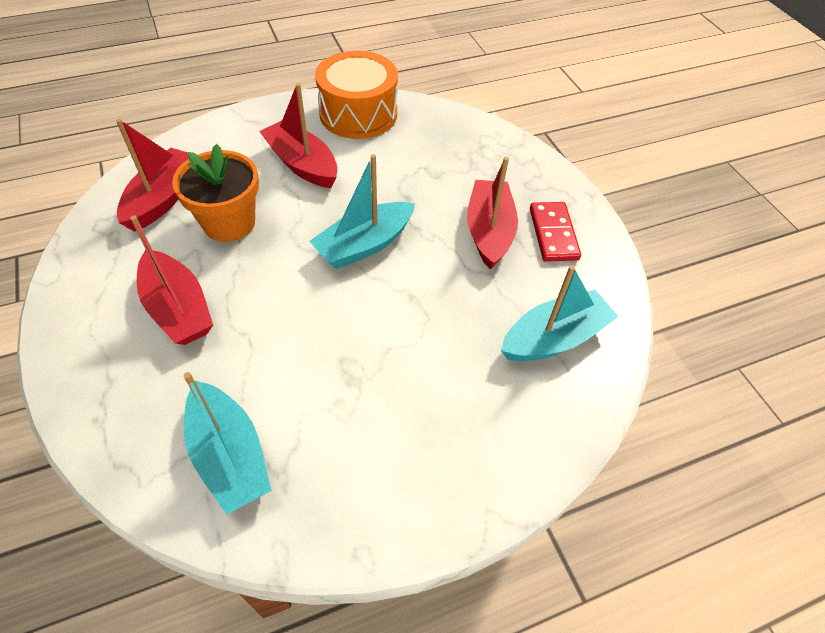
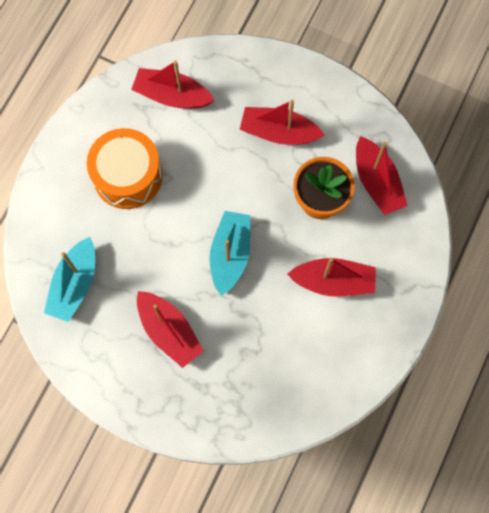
camera: 140 degrees right, 20 degrees up
turquoise boat [184,372,272,515] -> red boat [131,60,215,109]
orange drum [315,51,398,139] -> orange drum moved to [87,128,163,209]
red domino [530,202,581,262] -> none

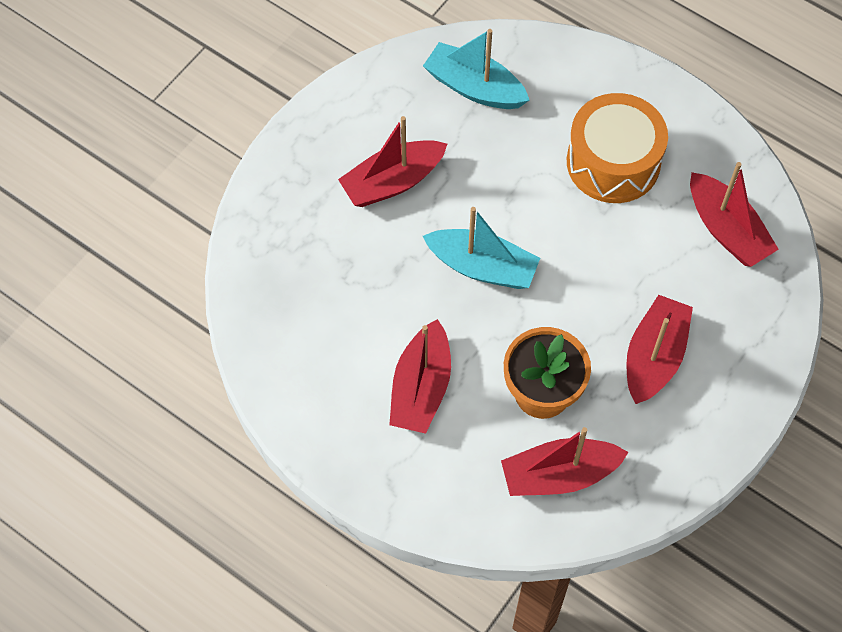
camera: 100 degrees right, 10 degrees down
red boat [131,60,215,109] -> red boat turned 120 degrees clockwise [690,162,779,267]

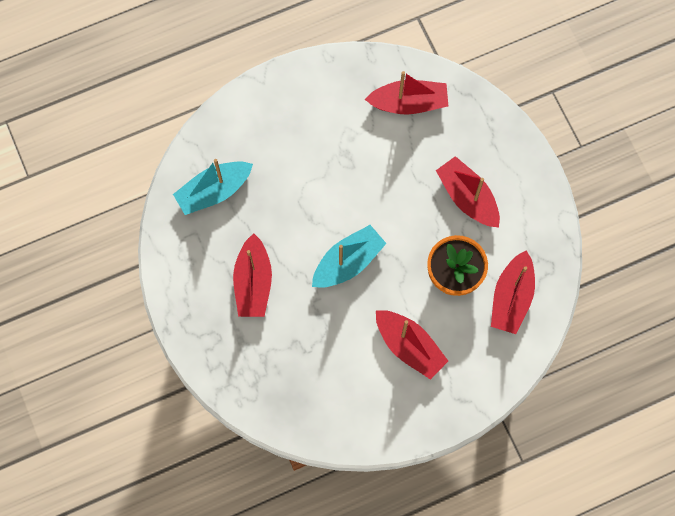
camera: 60 degrees left, 10 degrees up
orange drum [567,93,668,203] -> none

